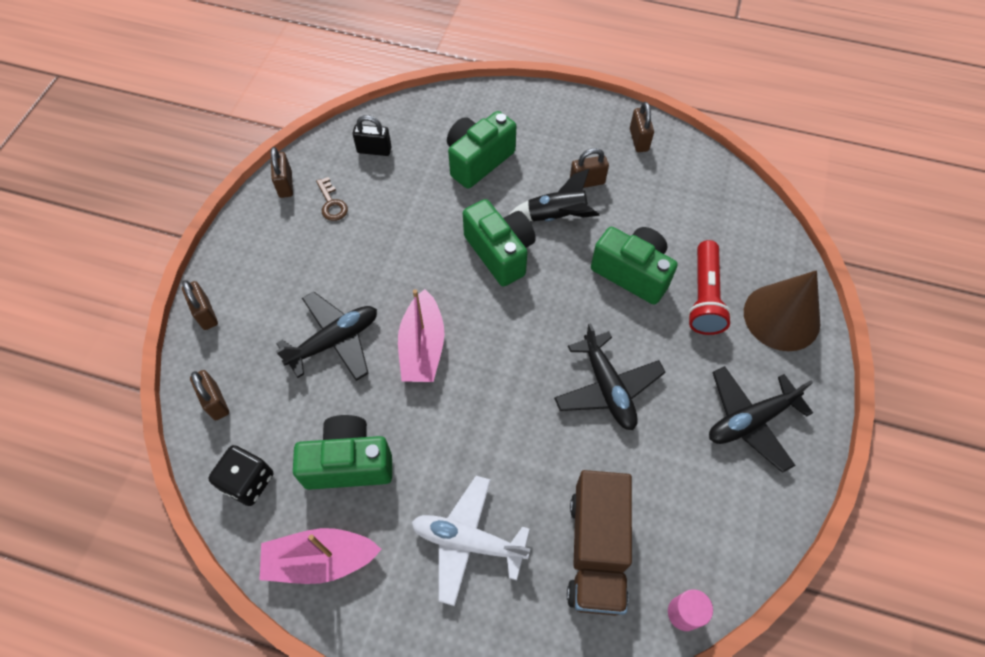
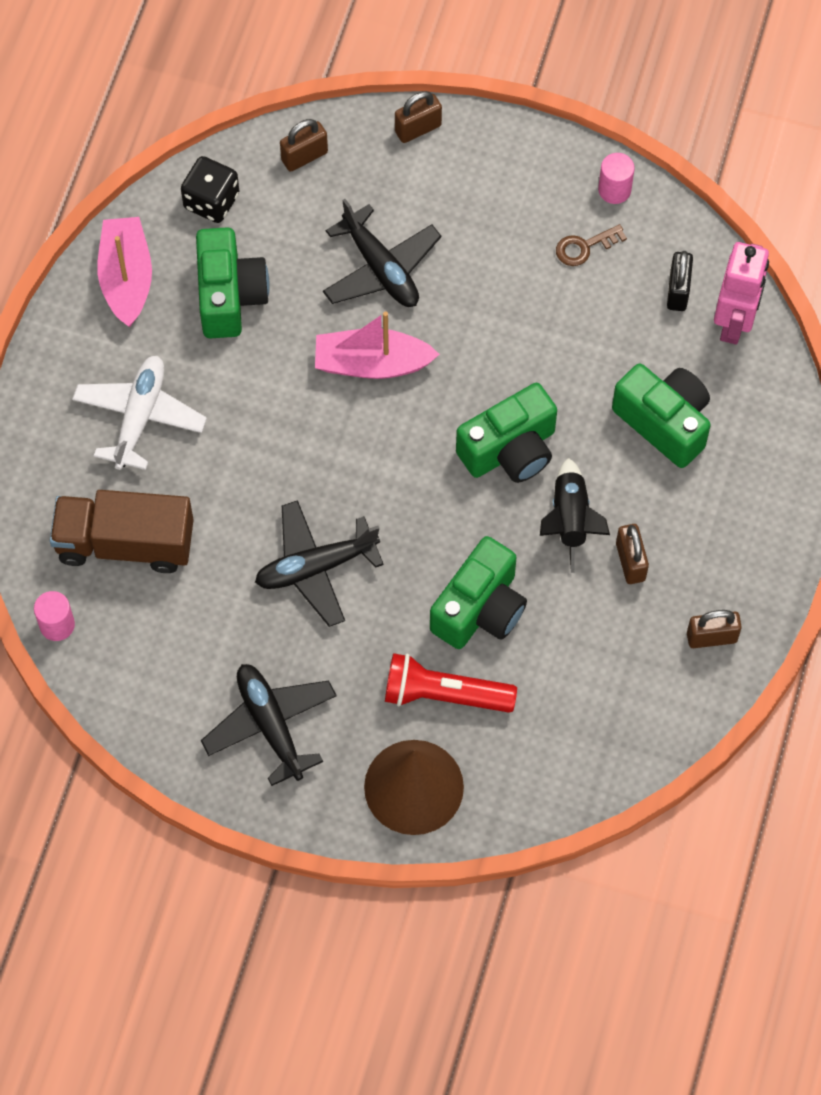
camera: 90 degrees right, 5 degrees up
brown padlock [271,147,293,198] -> pink cylinder [598,153,635,204]
none -> pink robot [714,242,769,345]

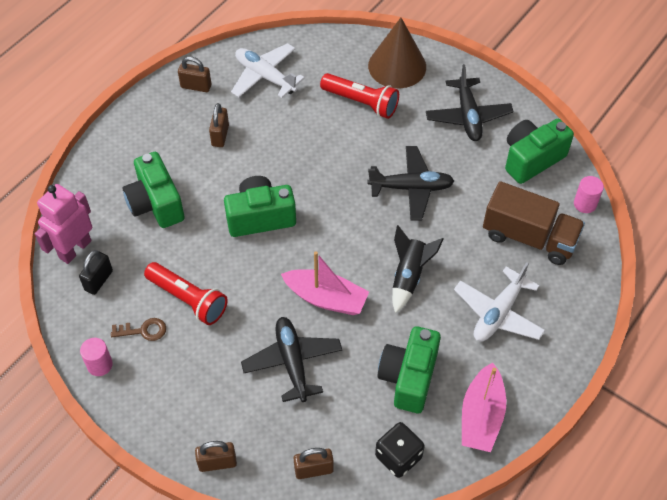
camera: 160 degrees left, 10 degrees down
green camera [430,536,527,649] -> green camera moved to [505,119,574,184]
black rocket [540,458,610,573] -> black rocket moved to [392,225,443,313]
none -> red flashlight [144,262,228,325]
none -> white plane [231,43,305,98]

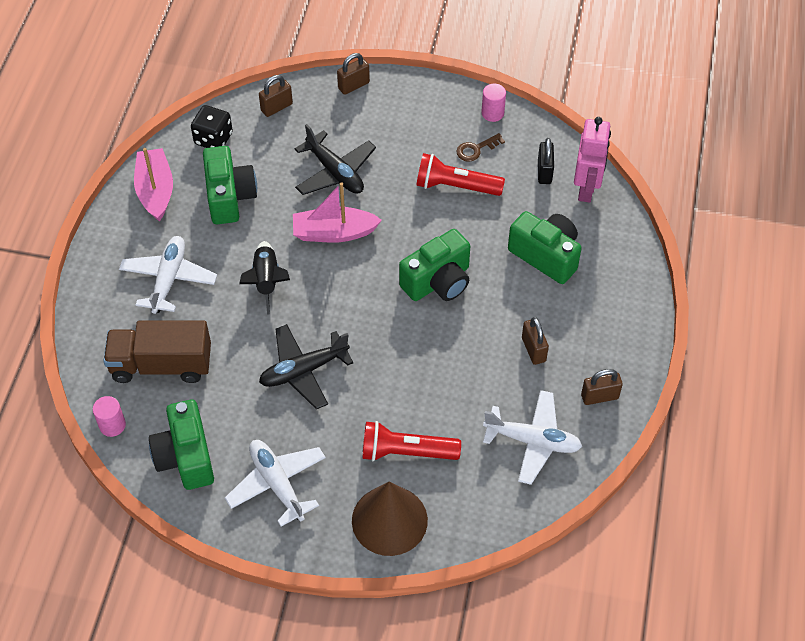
camera: 155 degrees right, 0 degrees up
black plane [426,64,513,141] -> white plane [225,440,326,527]
green camera [505,119,574,184] -> green camera turned 135 degrees clockwise [149,399,214,490]

